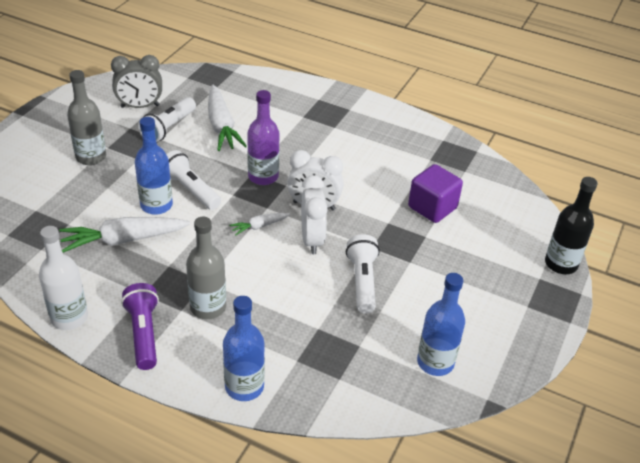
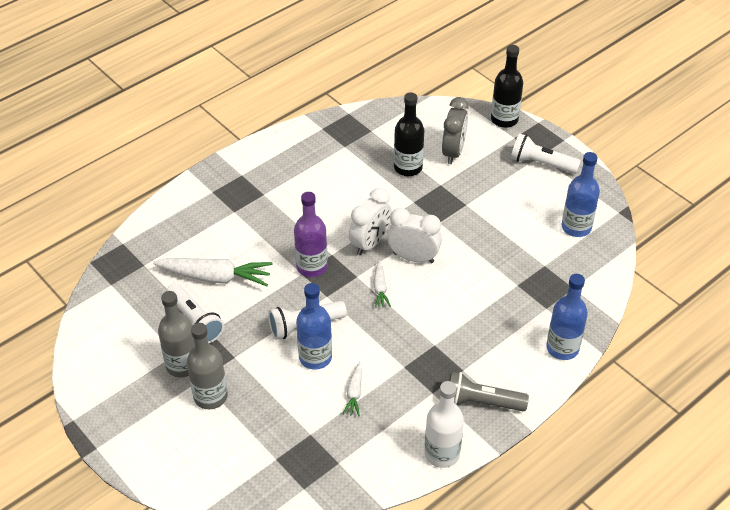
camera: 65 degrees left, 5 degrees up
white carrot [59,217,190,253] -> white carrot [343,362,362,416], size x0.51
grey clock [111,55,162,108] -> grey clock moved to [442,97,469,164]
purple flashlight [121,283,159,370] -> grey flashlight [449,372,529,411]
grey bottle [186,217,226,319] -> grey bottle moved to [158,291,195,378]
white flashlight [346,234,380,314] -> white flashlight moved to [511,133,581,174]
purple cube [408,164,463,223] -> black bottle [394,92,424,176]

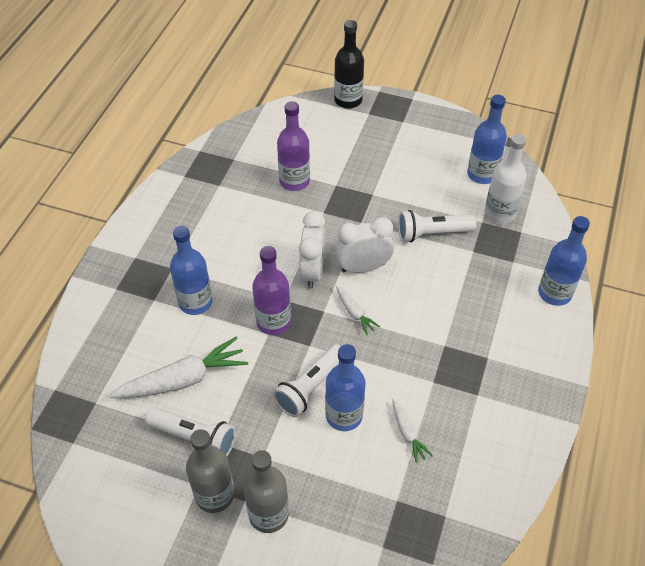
camera: 30 degrees left, 5 degrees up
black bottle [394,92,424,176] -> purple bottle [277,101,310,191]
white bottle [424,381,464,468] -> white bottle moved to [485,134,527,224]
grey clock [442,97,469,164] -> none
grey flashlight [449,372,529,411] -> none
white flashlight [511,133,581,174] -> white flashlight moved to [398,210,476,242]
none -> blue bottle [170,226,213,315]

